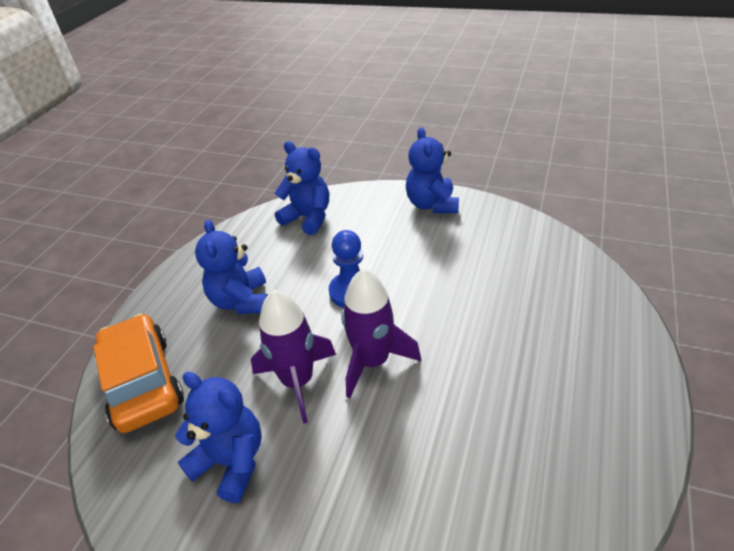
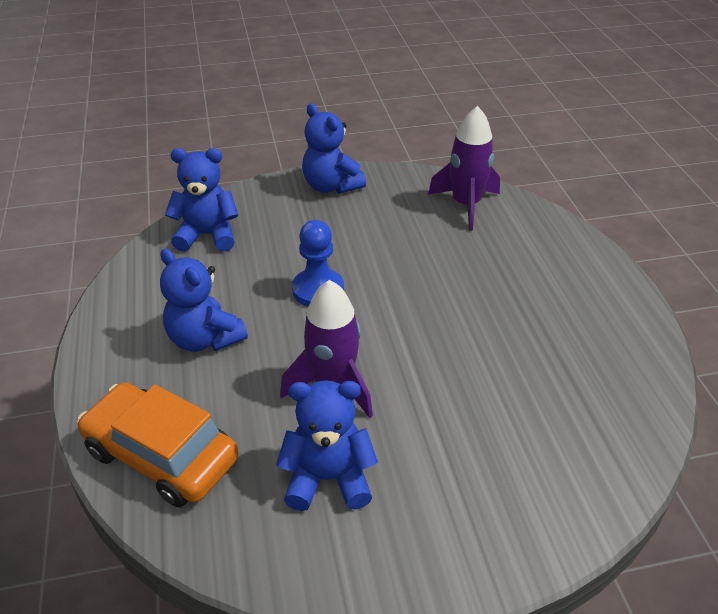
camera: 35 degrees left, 0 degrees up
purple rocket [341,268,421,398] -> purple rocket moved to [428,106,500,230]

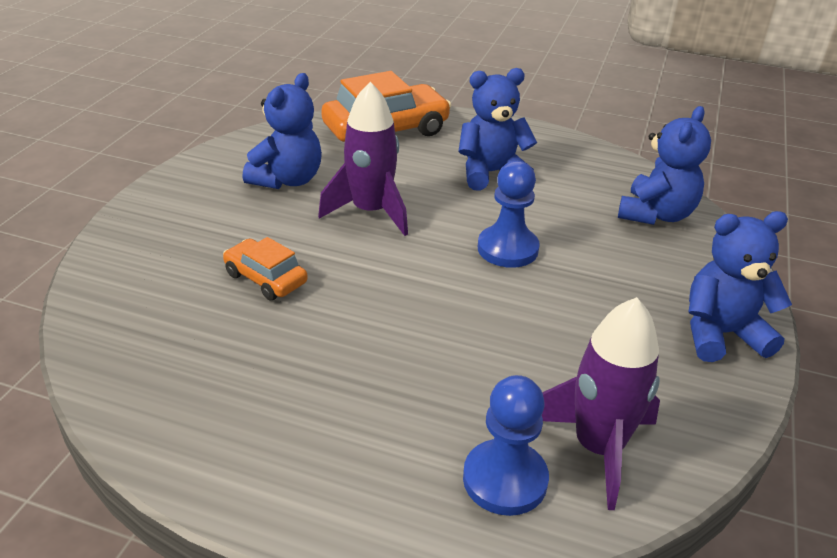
camera: 120 degrees right, 5 degrees down
none -> orange car [223,237,308,301]
none -> blue pawn [463,375,549,516]

